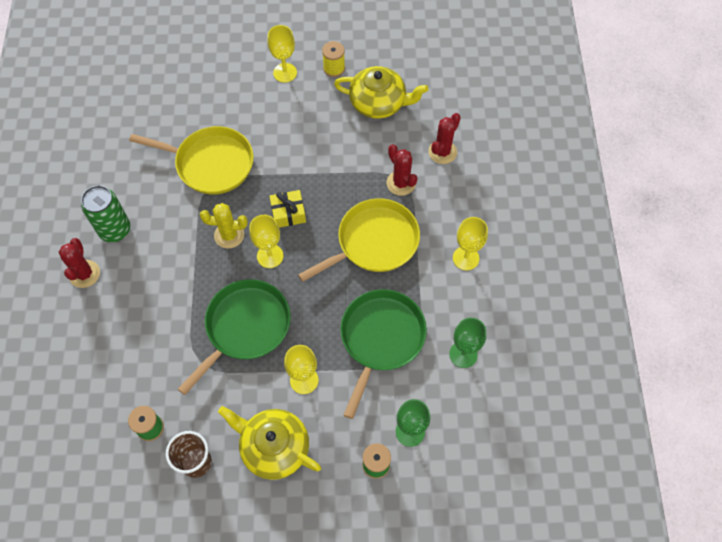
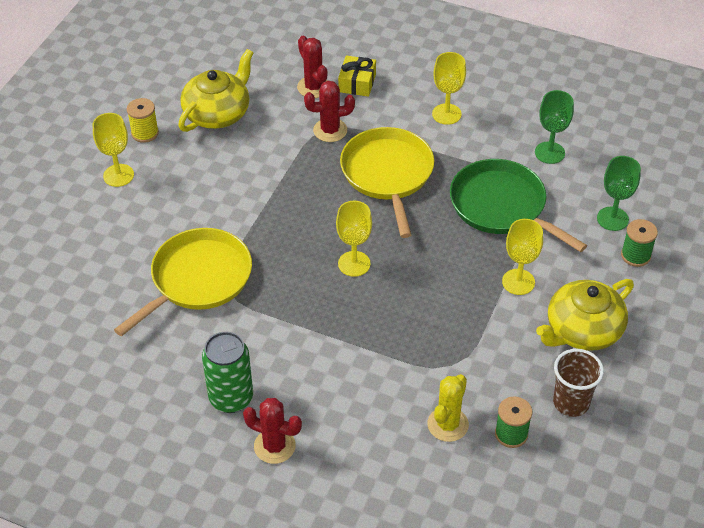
camera: 65 degrees left, 15 degrees down
green pan [178,279,291,395] -> none
yellow cactus [200,203,248,249] -> yellow cactus moved to [427,374,469,442]
yellow gift [269,190,306,228] -> yellow gift moved to [338,55,376,97]

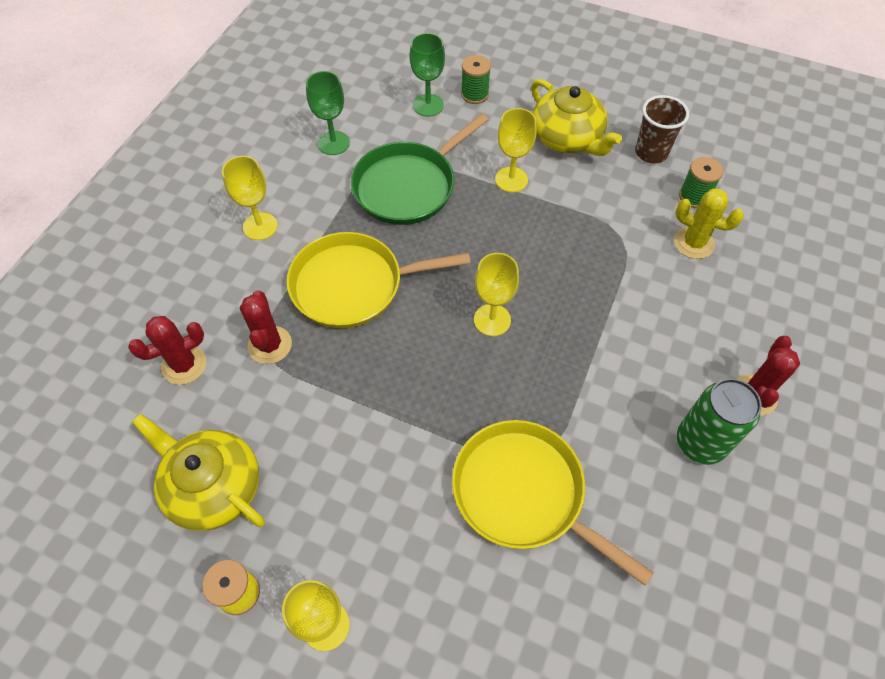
camera: 90 degrees left, 10 degrees up
yellow gift [338,55,376,97] -> none

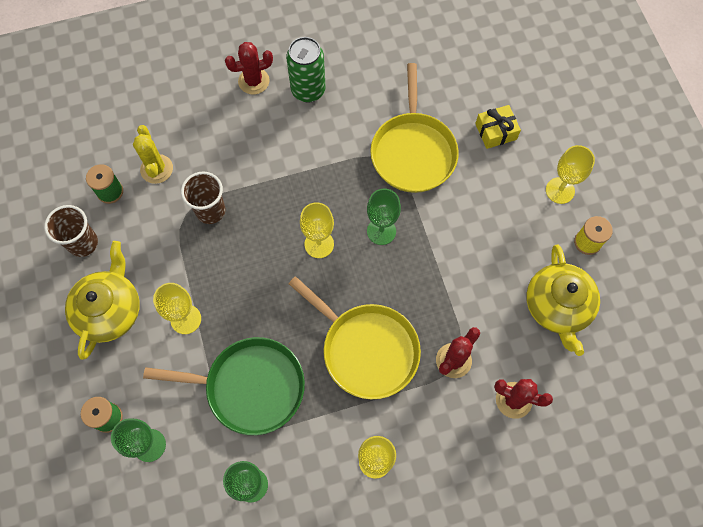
camera: 130 degrees left, 10 degrees up
none -> brown cup [181,171,225,224]
none -> green goblet [367,189,401,245]
none -> yellow gift [475,105,521,149]

